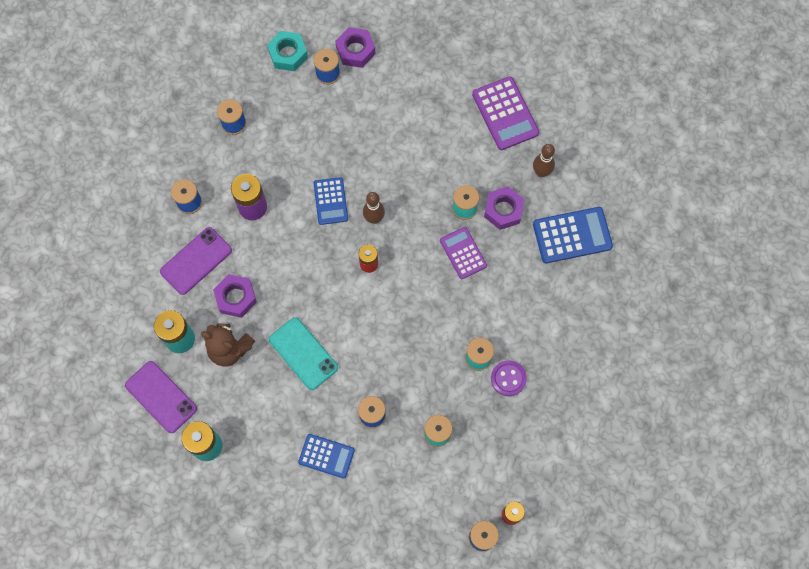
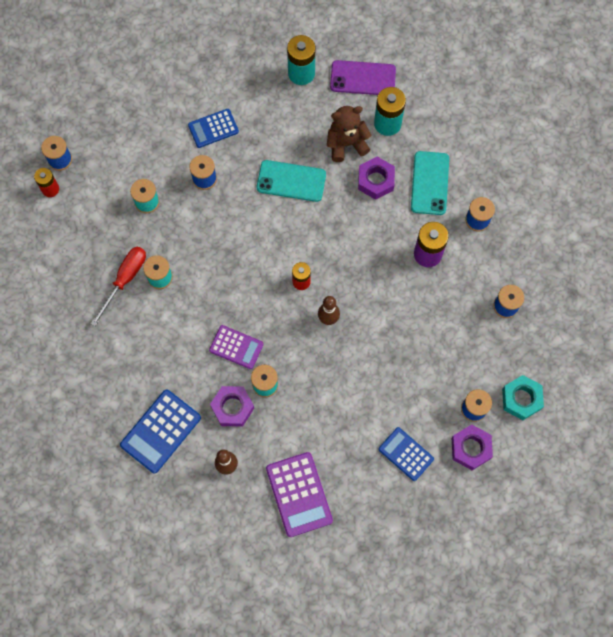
camera: 140 degrees right, 0 degrees up
purple phone [160,227,232,295] -> turquoise phone [411,151,449,215]
blue calculator [314,177,348,225] -> blue calculator moved to [378,427,434,481]
purple calculator [472,76,539,150] -> purple calculator turned 135 degrees counterclockwise [266,452,333,537]
purple button [491,360,527,396] -> red screwdriver [91,247,146,327]

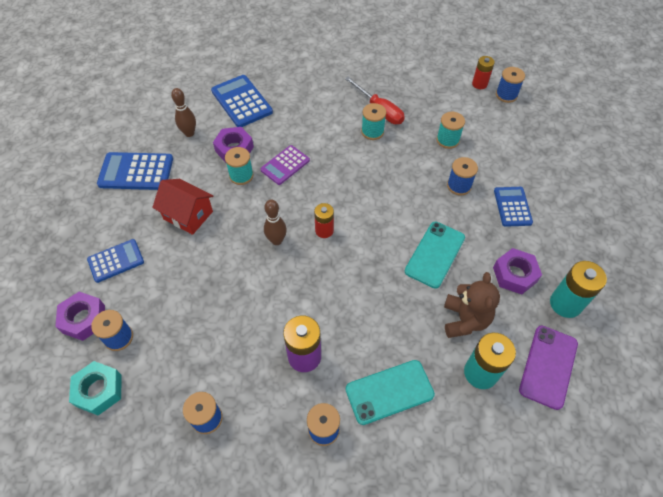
camera: 110 degrees right, 15 degrees down
purple calculator [266,452,333,537] -> blue calculator [97,152,173,190]
purple nut [358,157,395,200] -> purple nut moved to [493,248,542,295]
turquoise phone [411,151,449,215] -> turquoise phone turned 45 degrees counterclockwise [346,360,435,425]
none -> red house [152,179,213,235]

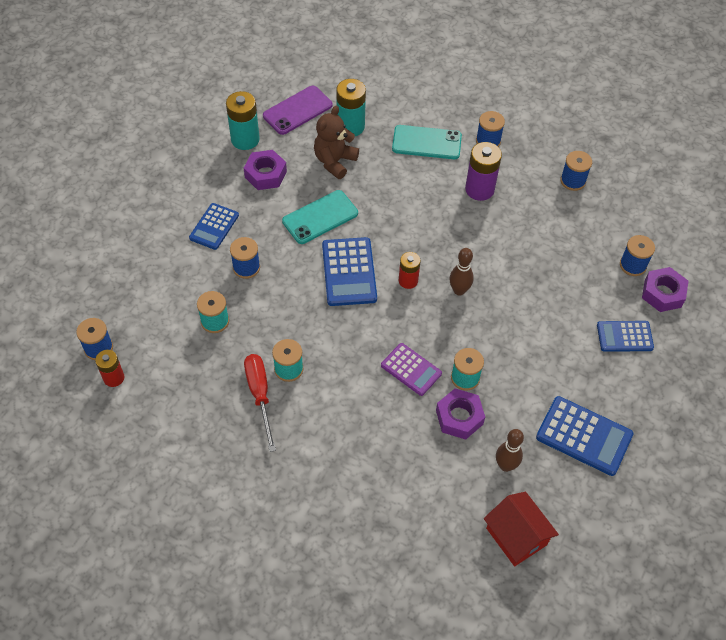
camera: 155 degrees left, 0 degrees up
turquoise nut [69,361,122,415] -> none
red house [152,179,213,235] -> red house moved to [484,492,559,566]
blue calculator [211,75,273,127] -> blue calculator moved to [322,237,377,306]
purple calculator [260,145,310,185] -> purple calculator turned 60 degrees clockwise [381,343,442,396]

